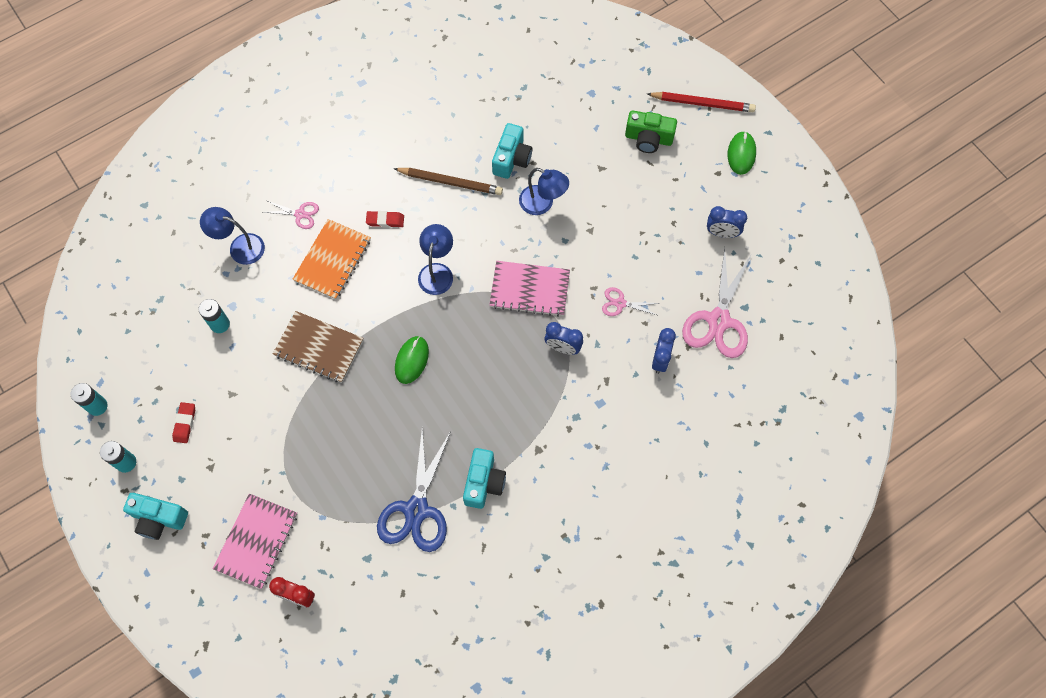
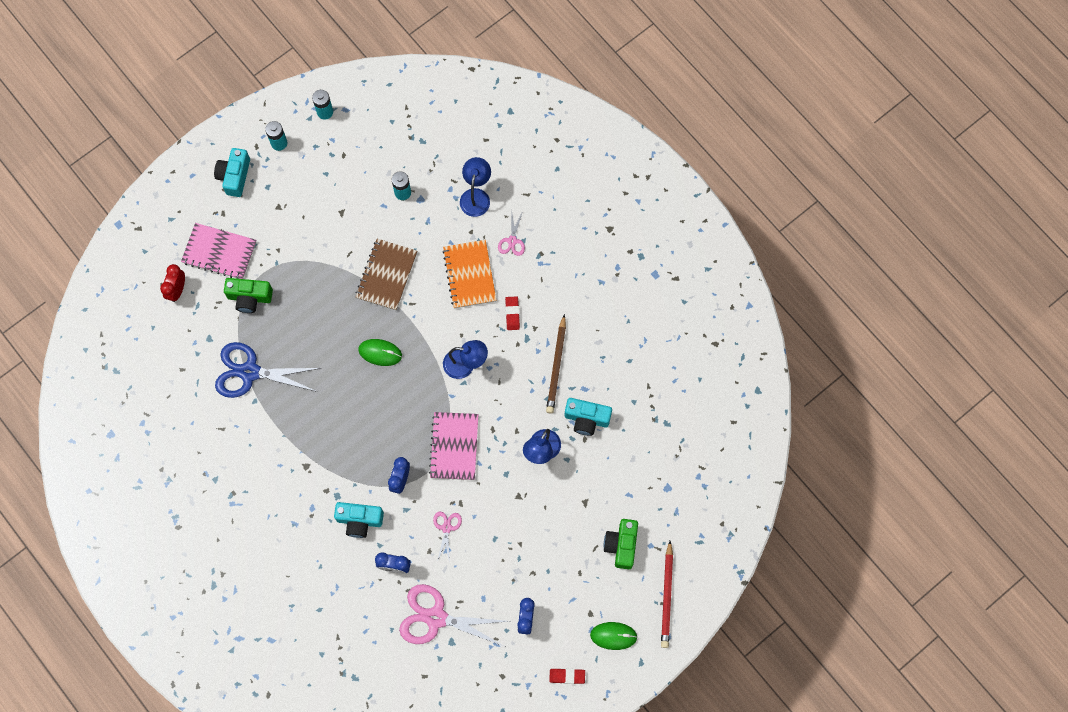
camera: 85 degrees right, 5 degrees up
red eraser [172,402,195,443] -> red eraser moved to [549,669,585,684]
orange notebook [292,219,371,300] -> orange notebook turned 60 degrees clockwise [442,240,497,309]
turquoise camera [463,448,506,509] -> turquoise camera moved to [334,502,384,538]
none -> green camera [224,278,273,313]

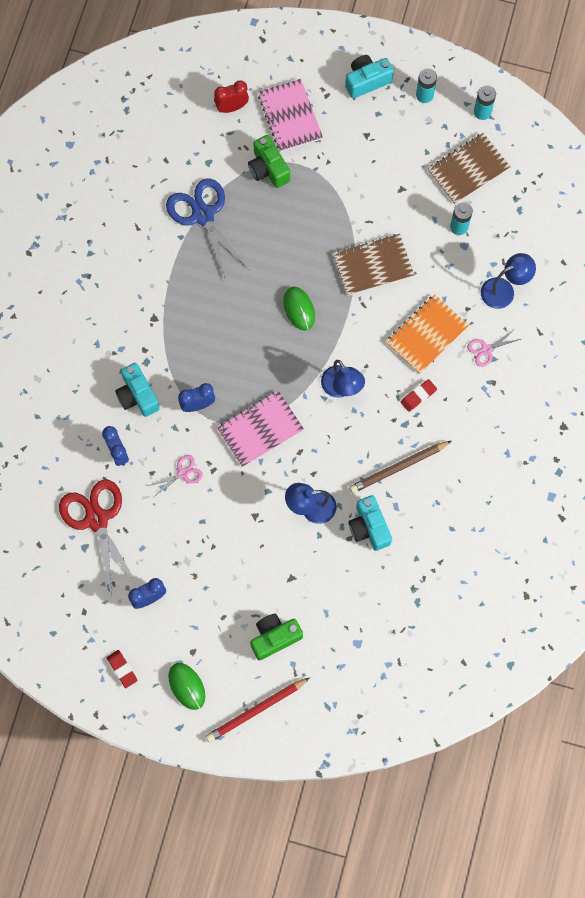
camera: 55 degrees right, 0 degrees up
pink scissors [399,584,509,646] -> red scissors [59,479,137,596]
none -> brown notebook [428,133,510,204]

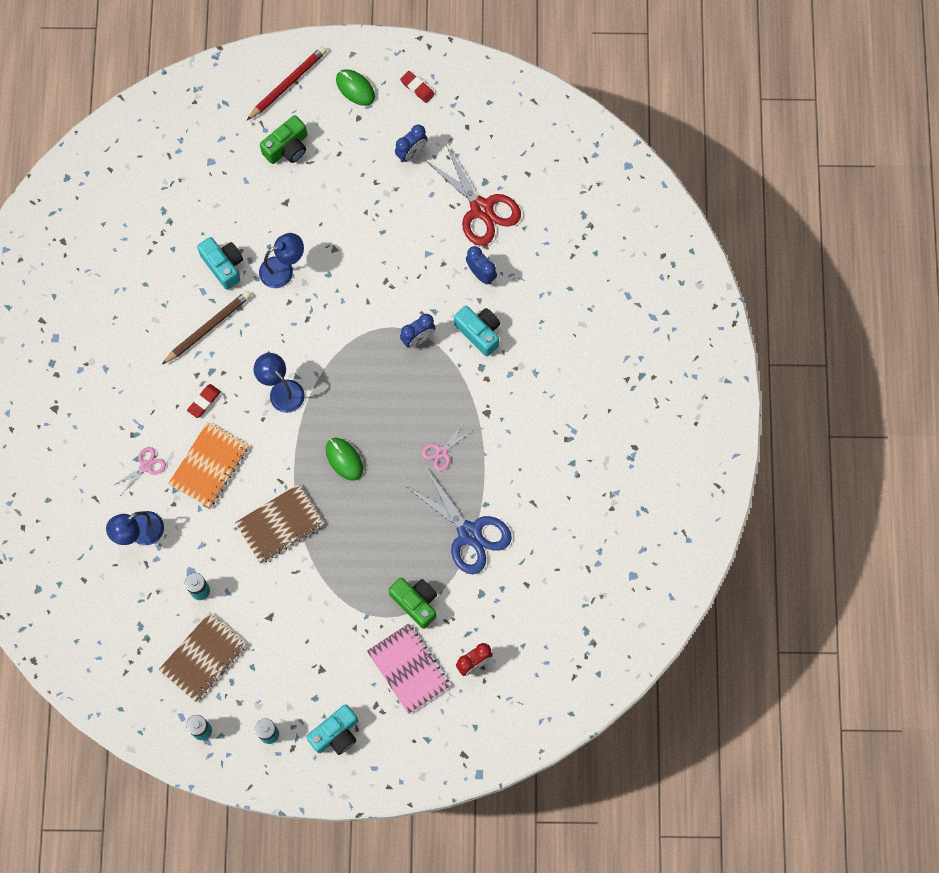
camera: 165 degrees right, 0 degrees up
pink scissors [148,455,203,497] -> pink scissors moved to [422,422,472,471]
pink notebook [217,391,304,467] -> none

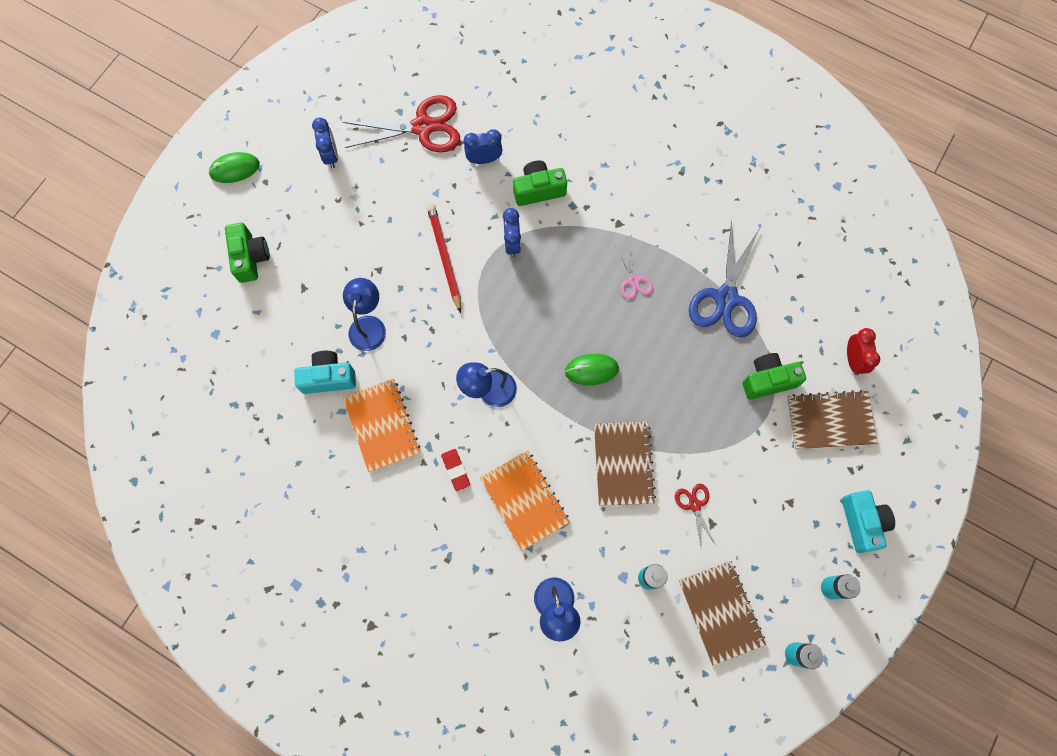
camera: 60 degrees left, 0 degrees up
pink scissors [112,447,166,495] -> none
brown pencil [162,291,251,364] -> orange notebook [343,379,421,472]
red pencil [246,46,327,121] -> red pencil moved to [427,204,461,313]
pink notebook [367,623,450,714] -> brown notebook [787,390,878,450]
red eraser [400,71,435,103] -> none
blue scissors [407,468,512,574] -> blue scissors turned 120 degrees clockwise [689,221,760,338]
turquoise camera [454,306,500,356] -> green camera [513,161,567,206]
none -> red scissors [675,484,715,550]

